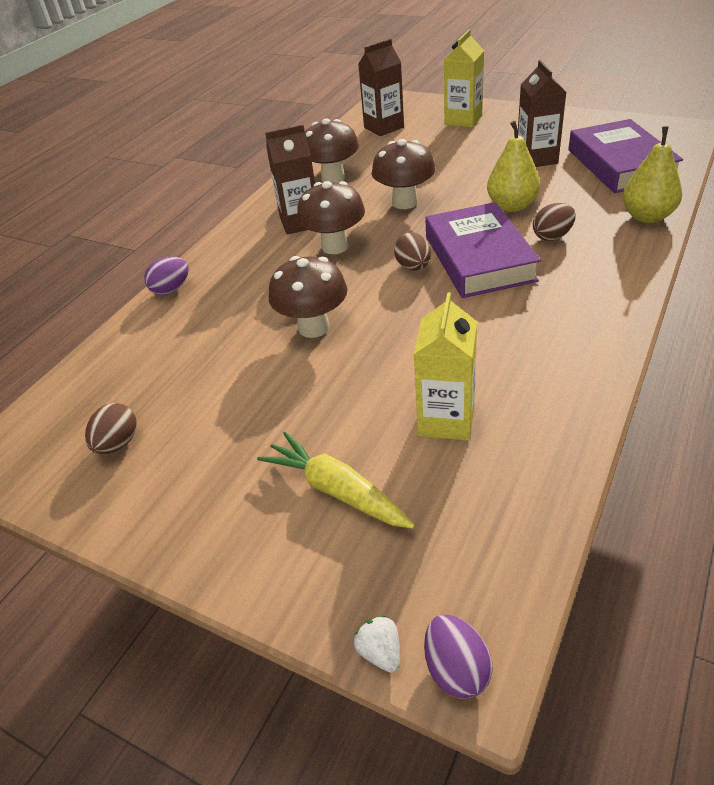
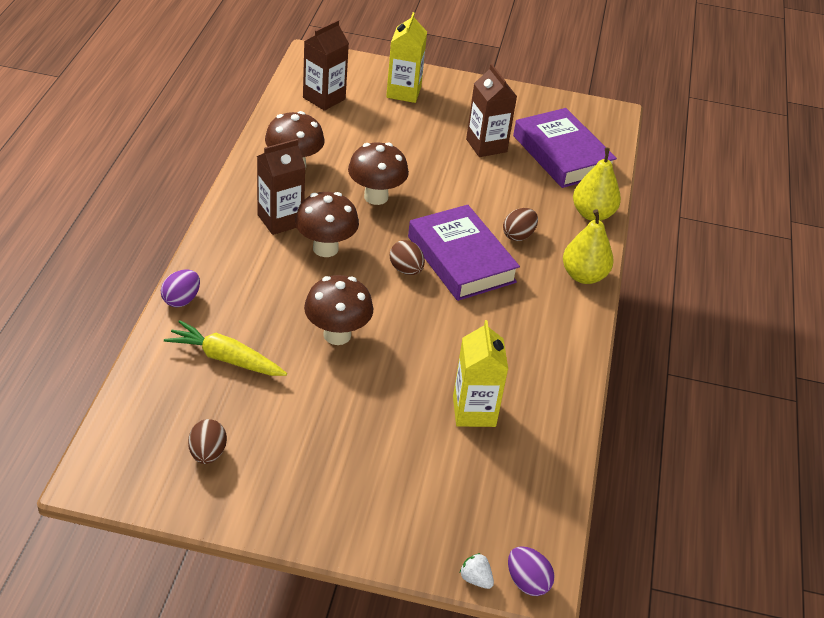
camera: 25 degrees left, 0 degrees up
yellow carrot [257,432,415,529] -> yellow carrot moved to [164,320,287,376]
yellow pear [487,121,540,212] -> yellow pear moved to [563,209,614,284]

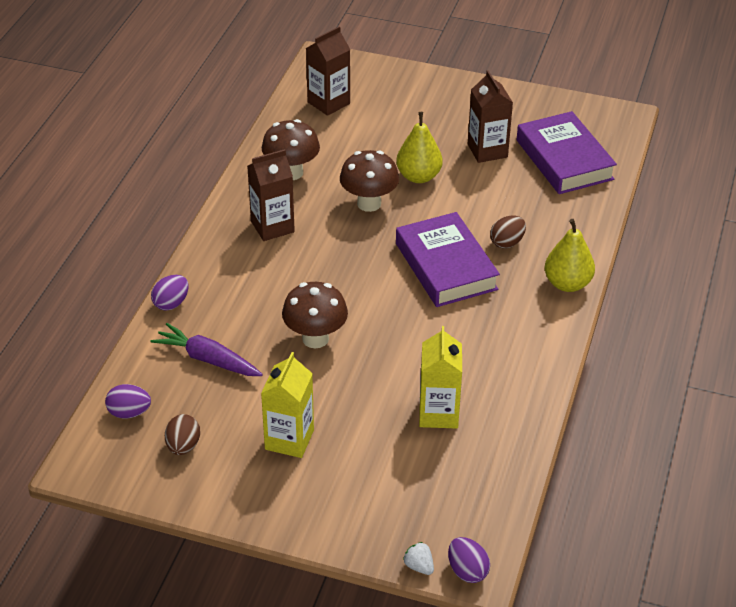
camera: 10 degrees right, 0 degrees up
yellow carrot [164,320,287,376] -> purple carrot [151,323,263,376]
brown mushroom [295,192,359,257] -> none
yellow carton [386,12,427,103] -> yellow carton moved to [261,352,314,458]
brown egg [390,240,425,275] -> none
yellow pear [573,148,621,221] -> yellow pear moved to [396,112,443,183]
none -> purple egg [105,384,151,419]

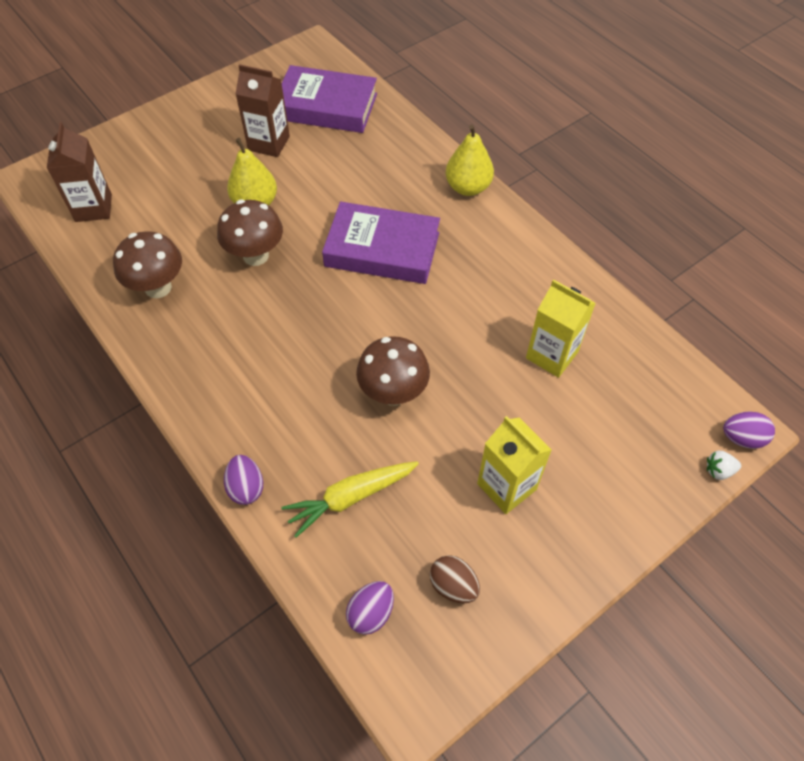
camera: 55 degrees left, 15 degrees up
purple carrot [151,323,263,376] -> yellow carrot [281,461,419,538]
brown carton [247,149,295,241] -> none
brown egg [490,215,526,249] -> none

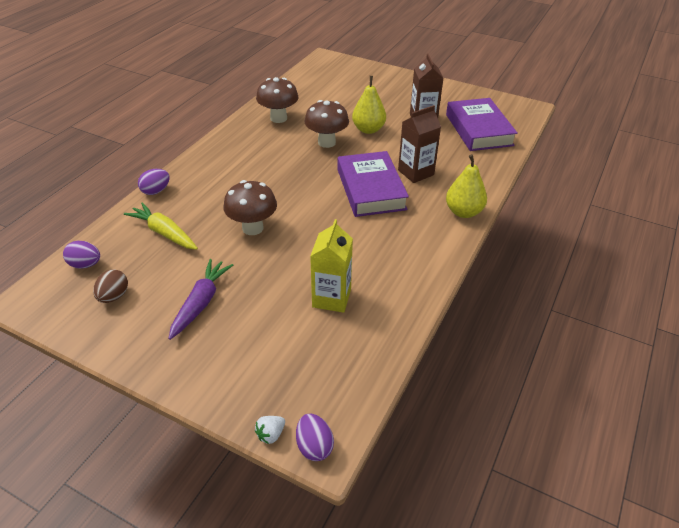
camera: 65 degrees right, 15 degrees down
brown carton [47,122,112,222] -> brown carton moved to [398,105,441,183]
yellow carton [477,416,552,514] -> purple carrot [168,259,233,340]
white strawberry [707,451,741,480] -> white strawberry turned 105 degrees counterclockwise [255,416,285,444]

